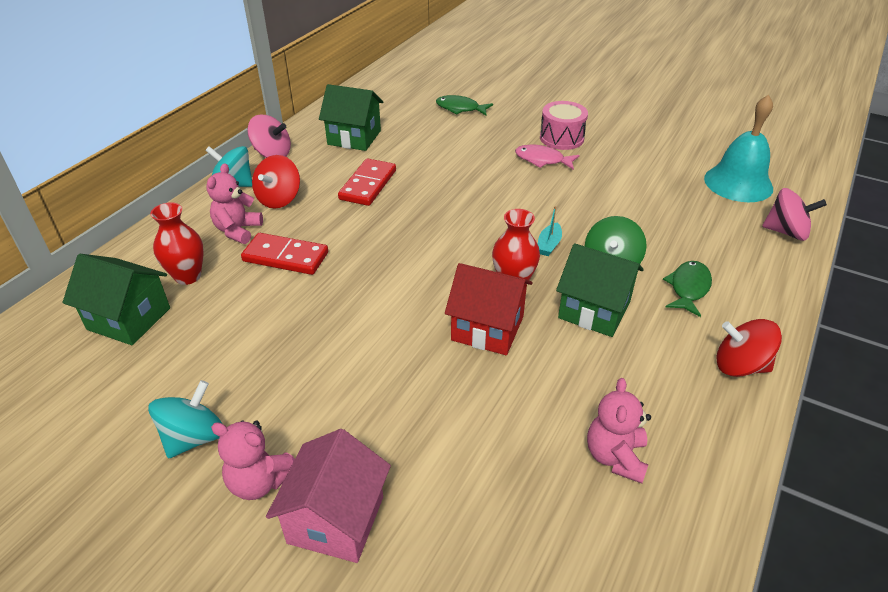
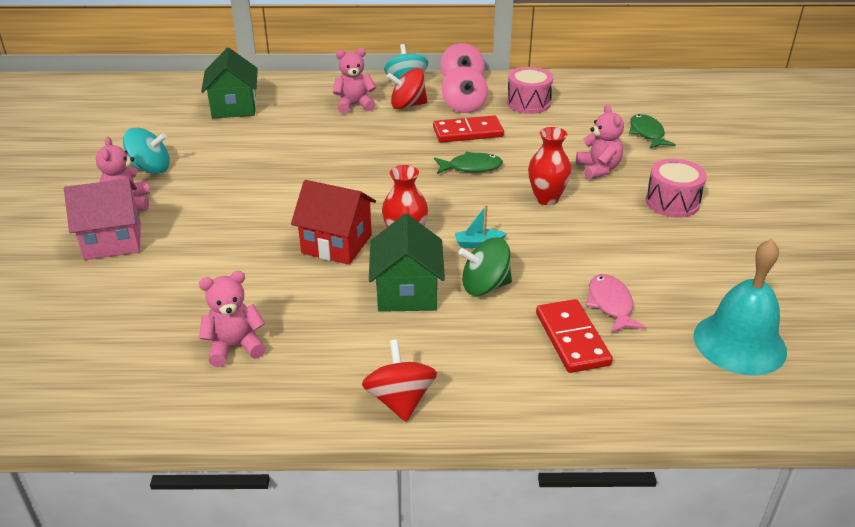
camera: 60 degrees right, 5 degrees down
red vase [150,202,204,285] -> red vase moved to [528,127,572,205]
red domino [241,233,328,275] -> red domino moved to [536,299,613,373]
green house [319,84,384,151] -> pink drum [507,67,553,114]
red house [445,263,533,355] -> red house turned 60 degrees counterclockwise [291,180,376,265]
pink fish [515,144,580,170] -> pink fish moved to [586,274,647,333]
green fish [663,261,712,317] -> green fish moved to [434,152,503,174]
pink spinning top [762,188,827,241] -> pink spinning top moved to [442,67,488,113]
none -> pink teddy bear [576,104,624,180]

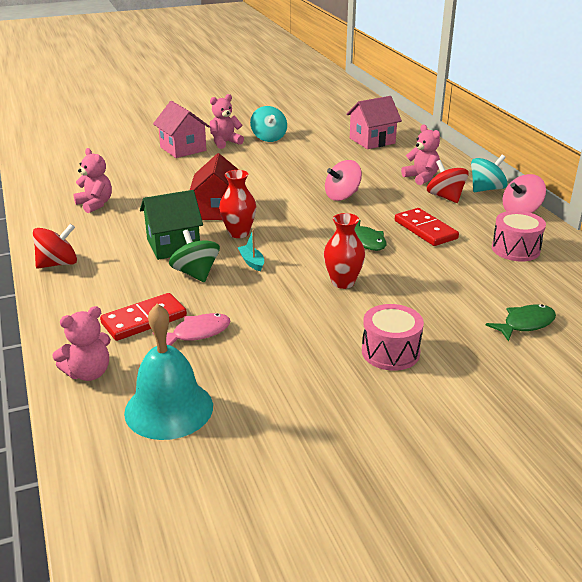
camera: 70 degrees right, 5 degrees down
green house [201,47,258,118] -> pink house [346,96,402,149]
pink spinning top [442,67,488,113] -> pink spinning top moved to [325,160,362,201]
pink teddy bear [576,104,624,180] -> pink teddy bear moved to [52,306,111,381]

